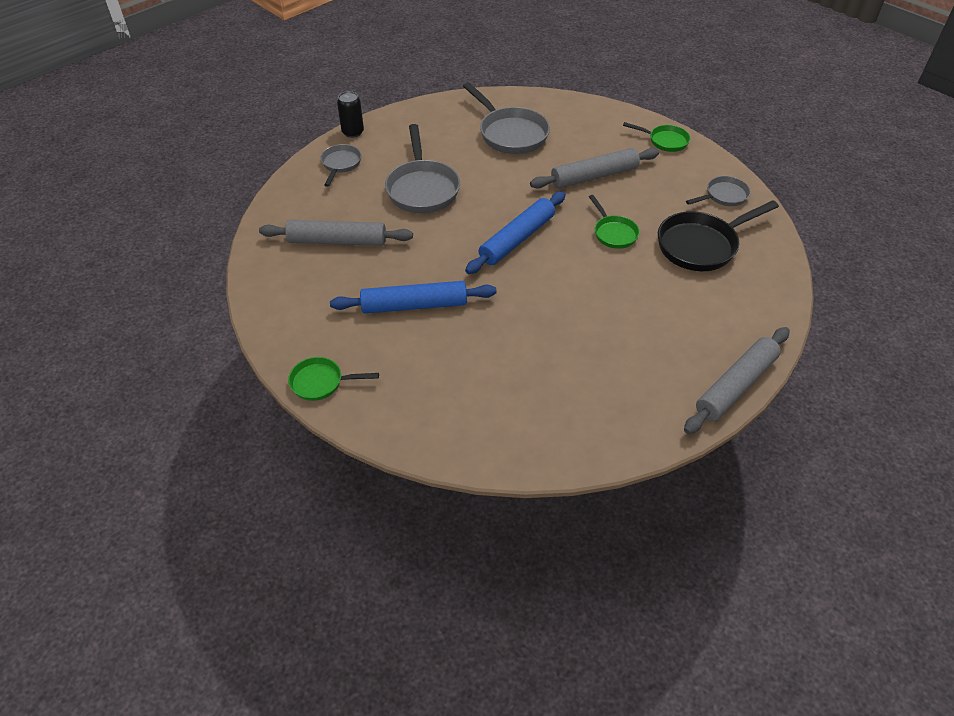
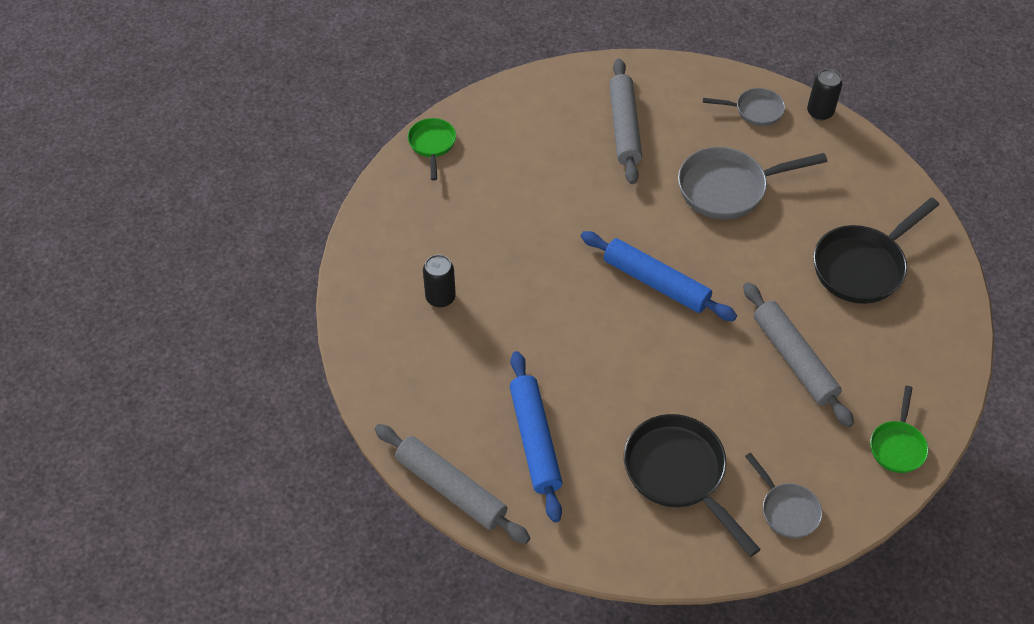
camera: 85 degrees right, 5 degrees up
blue rolling pin [330,281,497,314] -> blue rolling pin moved to [510,351,562,522]
grey pan [463,82,550,154] -> black pan [813,197,939,304]
green pan [589,195,640,249] -> none
none -> black can [423,255,456,307]

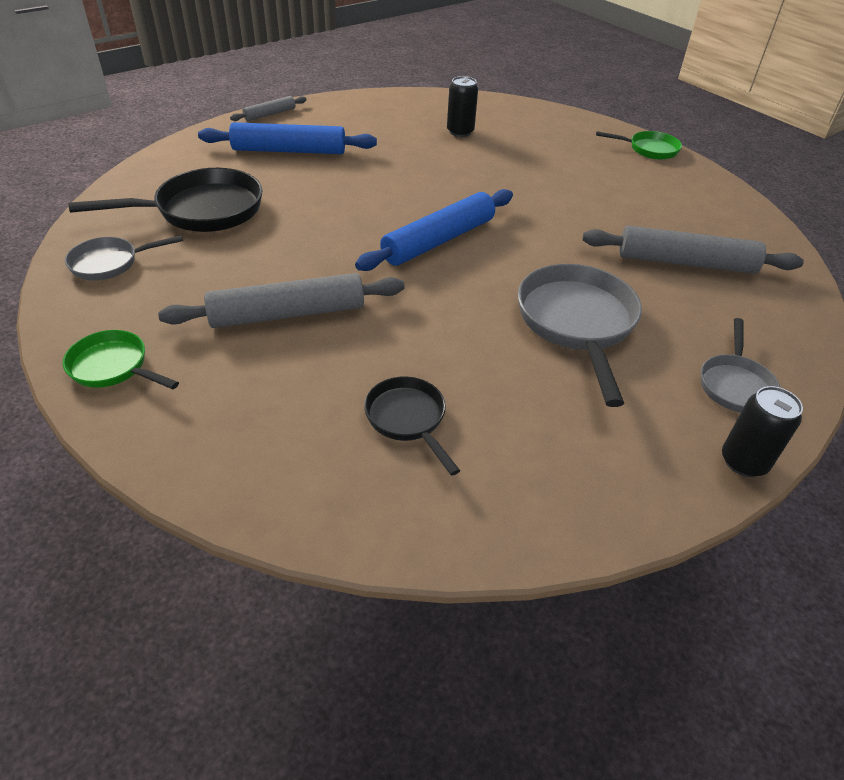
camera: 100 degrees right, 10 degrees down
grey rolling pin [375,424,530,544] -> grey rolling pin [230,96,307,121], size x0.52
black pan [813,197,939,304] -> black pan [364,377,460,476], size x0.57

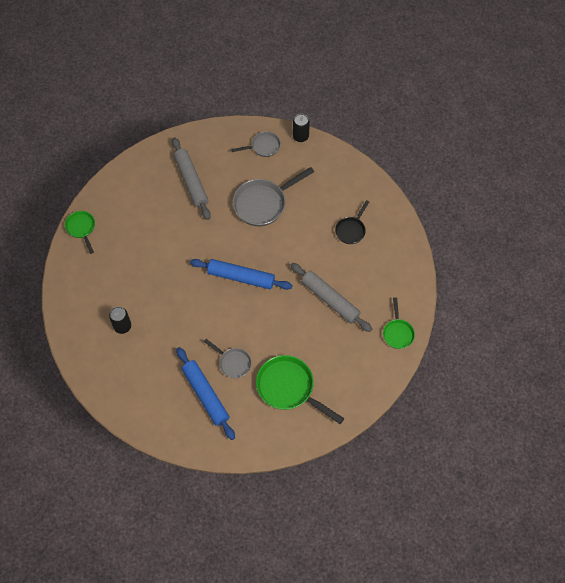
camera: 120 degrees left, 20 degrees up
grey pan [65,235,183,281] -> grey pan moved to [204,339,252,378]
black pan [68,168,263,232] -> green pan [256,355,345,424]
grey rolling pin [230,96,307,121] -> none

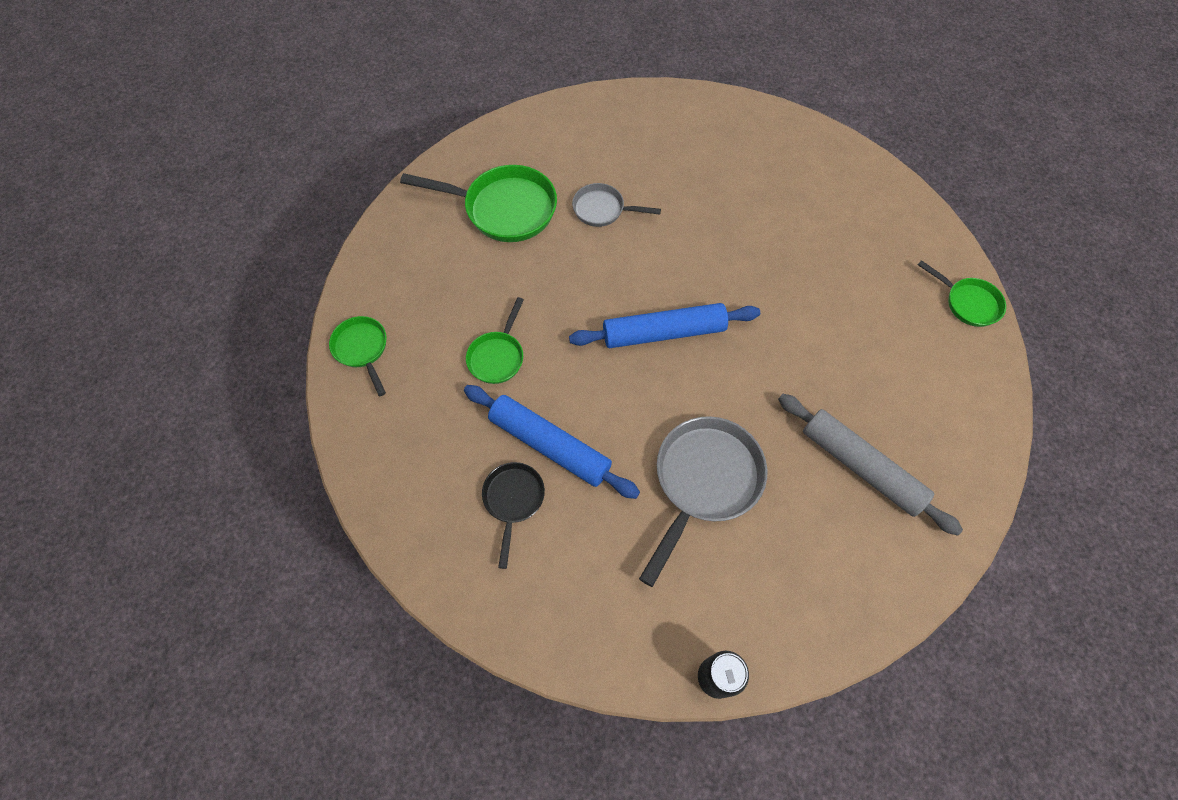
camera: 155 degrees right, 0 degrees up
black can [109,306,131,334] -> none
blue rolling pin [176,347,235,440] -> blue rolling pin moved to [464,385,640,499]
grey pan [231,131,281,157] -> none
grey rolling pin [290,263,372,332] -> green pan [466,297,524,384]

